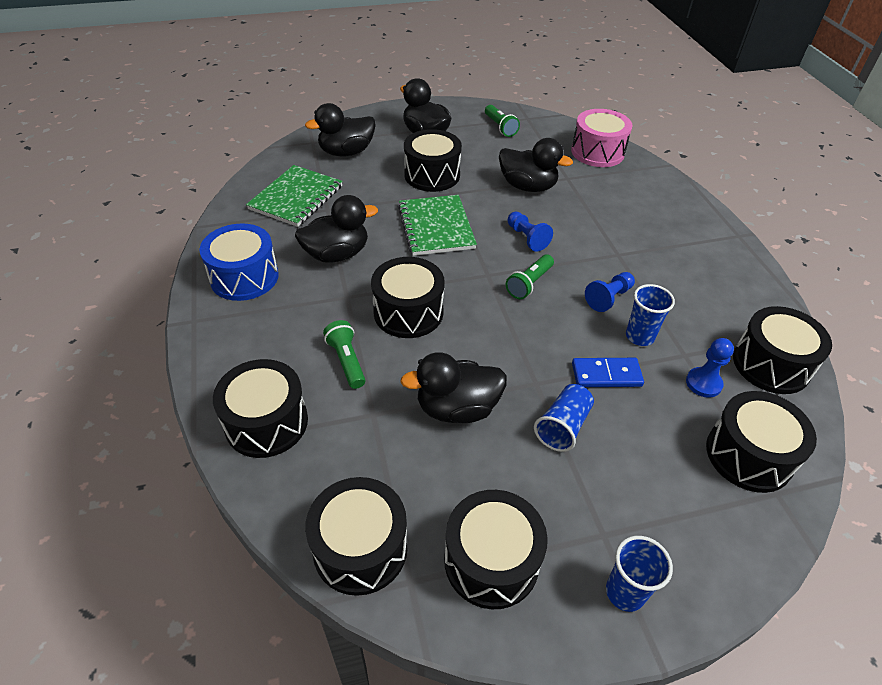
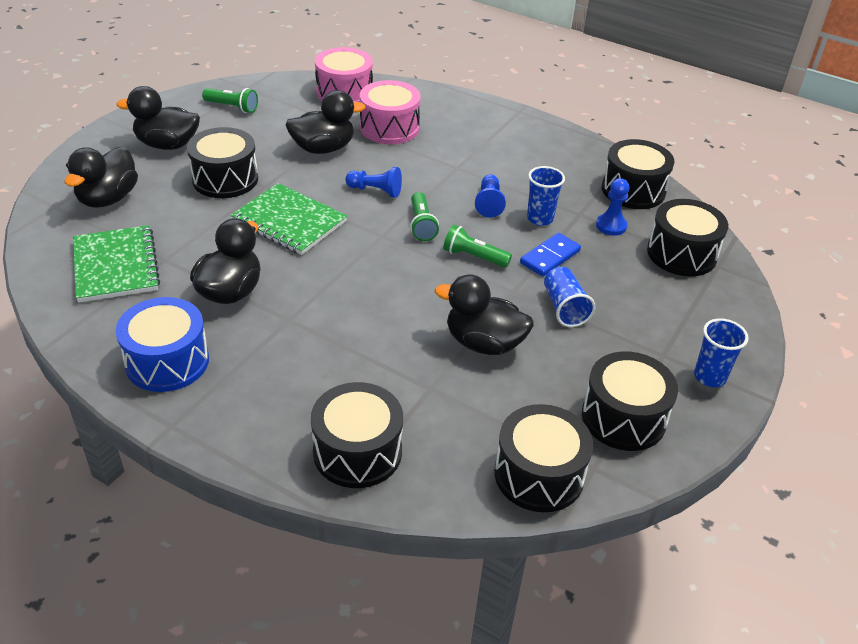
camera: 45 degrees left, 5 degrees down
green flashlight [323,320,365,389] -> green flashlight moved to [443,224,512,267]
black drum [371,257,445,338] -> none
black duck [400,352,507,423] -> black duck turned 75 degrees clockwise [435,274,534,355]
none -> pink drum [360,80,421,144]

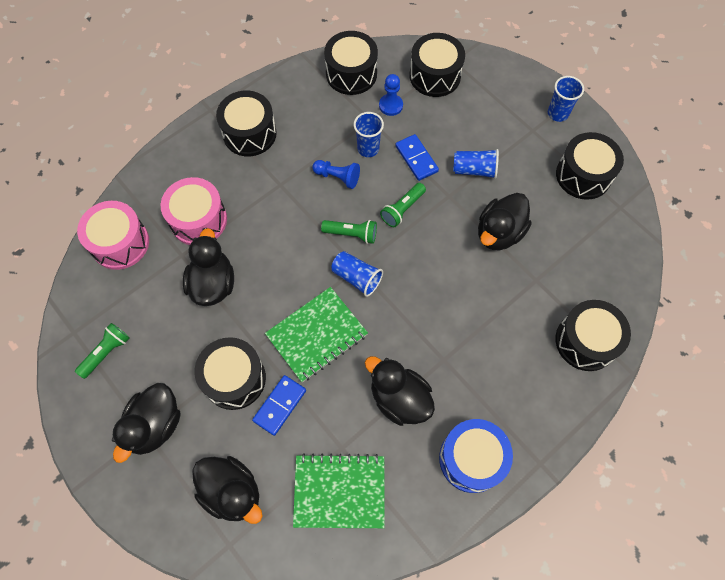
camera: 70 degrees left, 25 degrees up
blue pawn [345,167,402,198] -> none
black drum [494,404,593,512] -> black drum moved to [216,90,277,156]
none -> blue domino [252,375,306,436]
none -> blue cup [331,251,383,297]

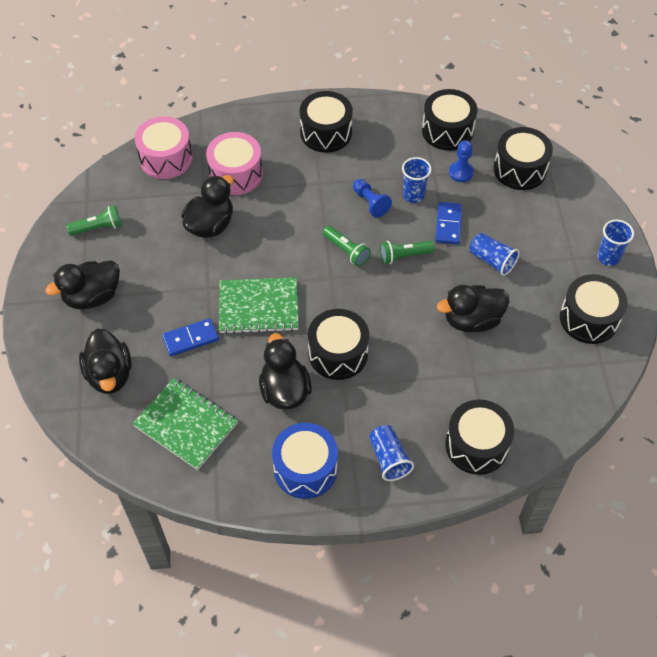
camera: 35 degrees right, 10 degrees down
black drum [195,337,266,410] -> black drum moved to [308,309,369,380]
blue cup [331,251,383,297] -> blue cup moved to [369,425,414,481]

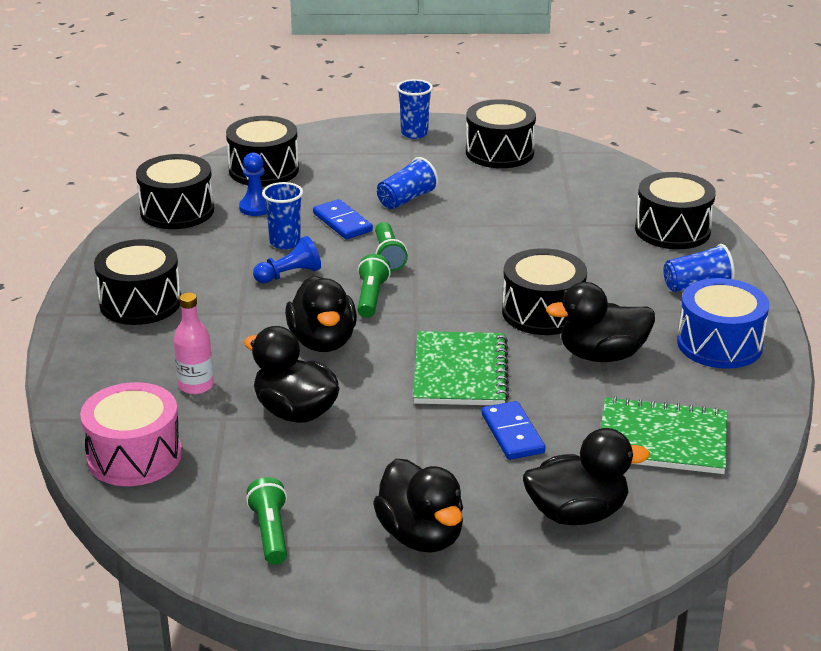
camera: 85 degrees left, 25 degrees down
green notebook [132,378,238,470] -> green notebook turned 60 degrees clockwise [601,396,727,474]
pink drum [206,132,263,195] -> pink bottle [174,293,214,394]
green flashlight [323,226,371,266] -> green flashlight turned 45 degrees counterclockwise [357,254,391,318]
blue domino [435,202,462,244] -> blue domino turned 45 degrees clockwise [313,199,373,239]
black duck [437,284,509,332] -> black duck moved to [285,276,357,352]

